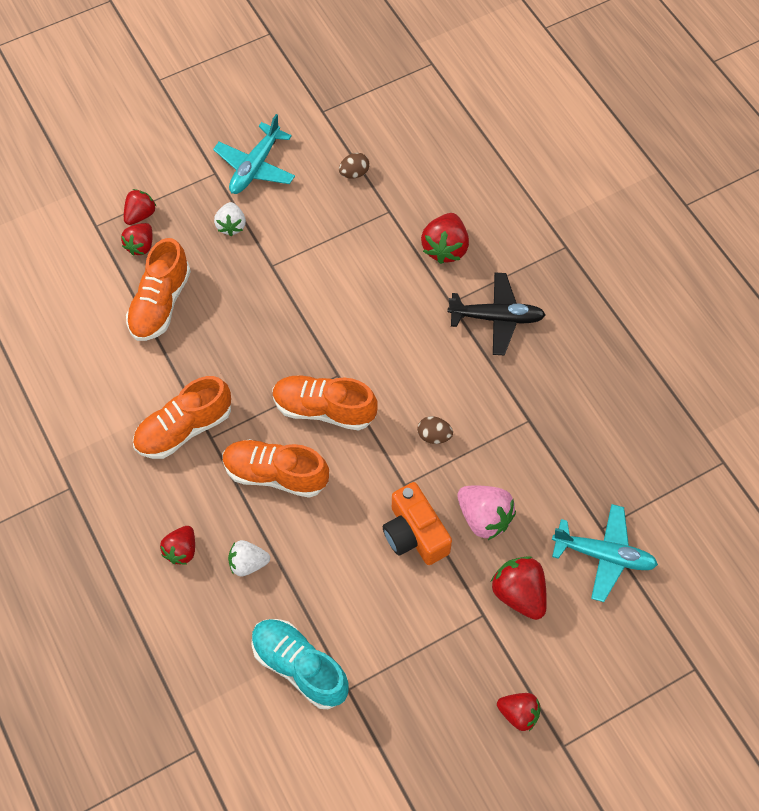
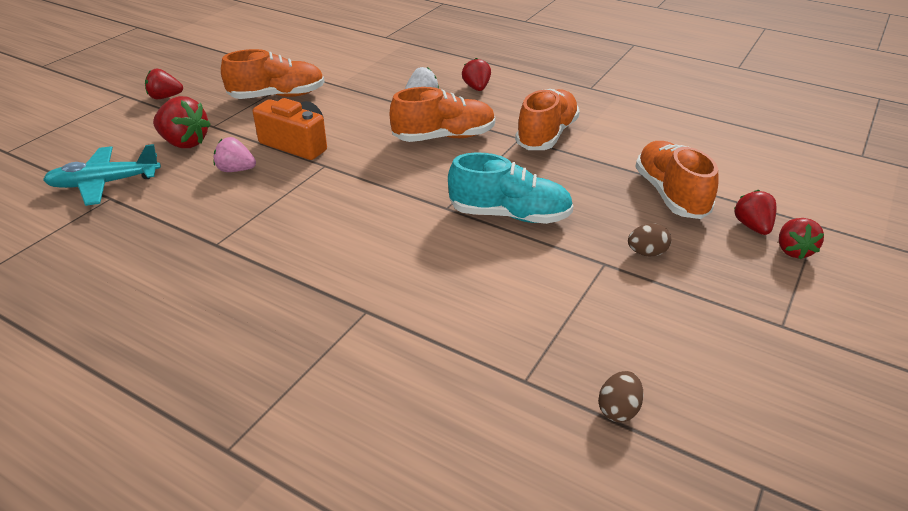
camera: 150 degrees right, 25 degrees down
turquoise plane [213,114,295,194] -> none
white strawberry [214,202,246,236] -> none
turquoise shoe [252,619,349,709] -> turquoise shoe moved to [448,152,573,224]
orange shoe [273,375,378,431] -> orange shoe moved to [221,49,325,99]
brown egg [417,416,453,444] -> brown egg moved to [628,223,671,257]
red strawberry [421,213,469,264] -> none
black plane [448,273,546,355] -> none
pink strawberry [457,486,516,540] -> pink strawberry [213,137,256,172], size x0.66

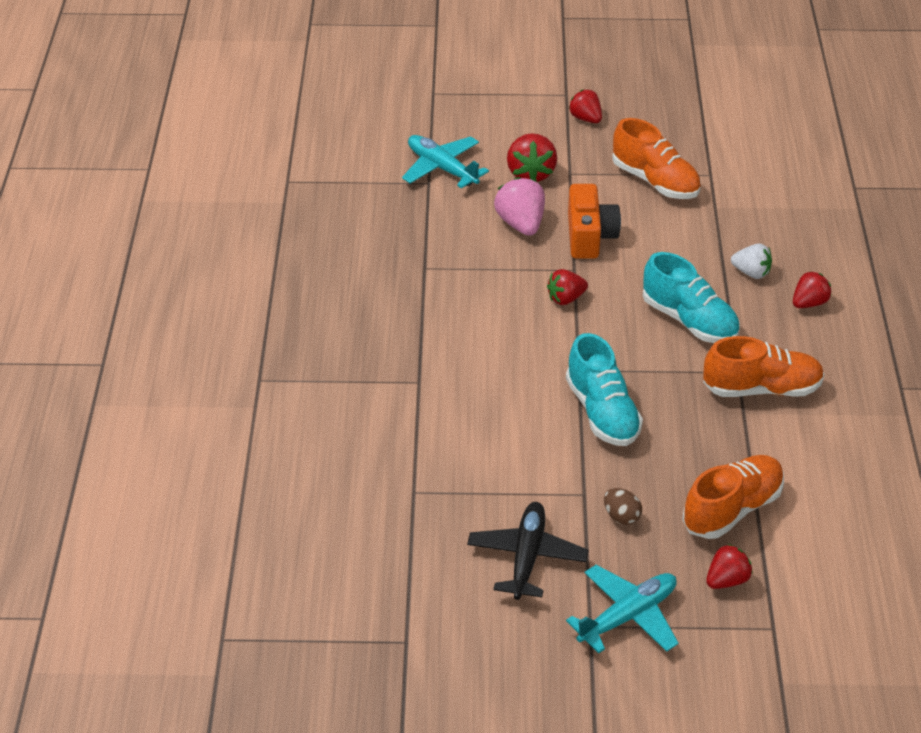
camera: 60 degrees right, 5 degrees up
pink strawberry [213,137,256,172] -> pink strawberry [494,177,545,236], size x1.51
orange shoe [390,87,496,142] -> turquoise shoe [643,252,739,343]
brown egg [598,371,644,422] -> none
red strawberry [779,218,824,259] -> red strawberry moved to [547,269,588,305]
none -> black plane [467,502,589,600]
none -> turquoise plane [566,565,679,653]

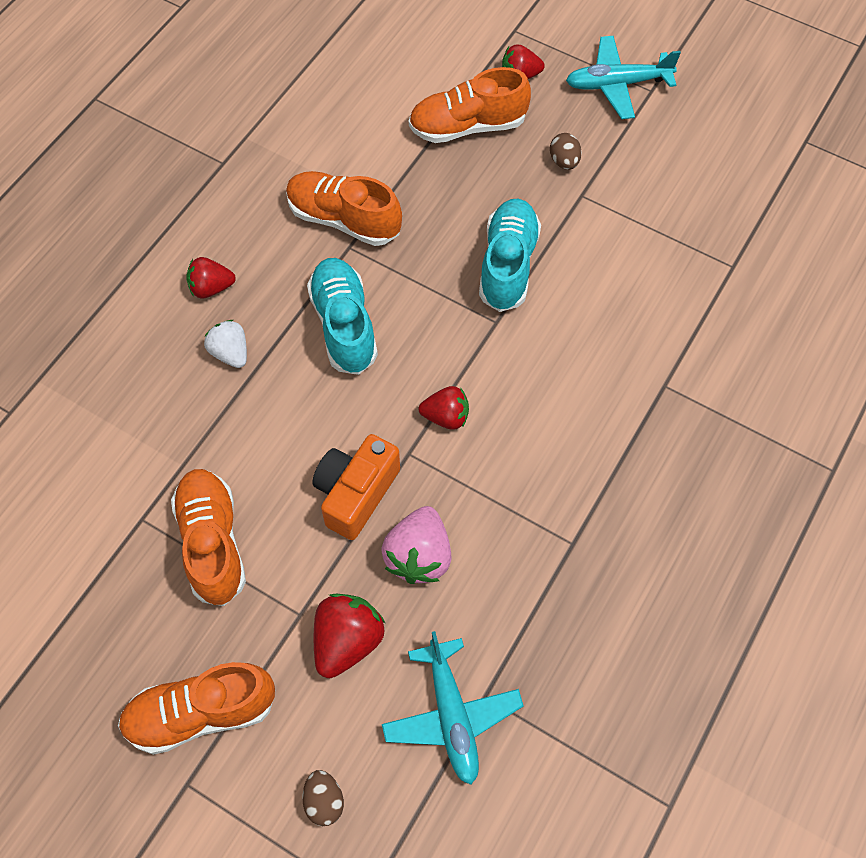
camera: 150 degrees left, 20 degrees up
black plane [467,502,589,600] -> none
red strawberry [569,90,602,123] -> orange shoe [118,662,275,755]
none -> brown egg [303,770,344,826]

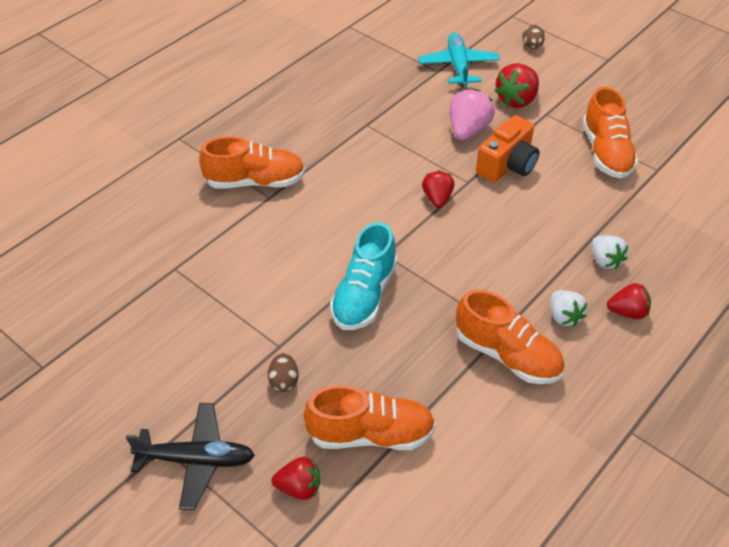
camera: 170 degrees left, 15 degrees down
orange shoe [118,662,275,755] -> orange shoe moved to [199,136,305,189]
turquoise shoe [307,258,378,375] -> none
red strawberry [419,386,469,430] -> red strawberry turned 75 degrees clockwise [422,170,454,208]
turquoise plane [566,36,681,119] -> black plane [126,403,255,510]
none -> white strawberry [551,290,587,327]

